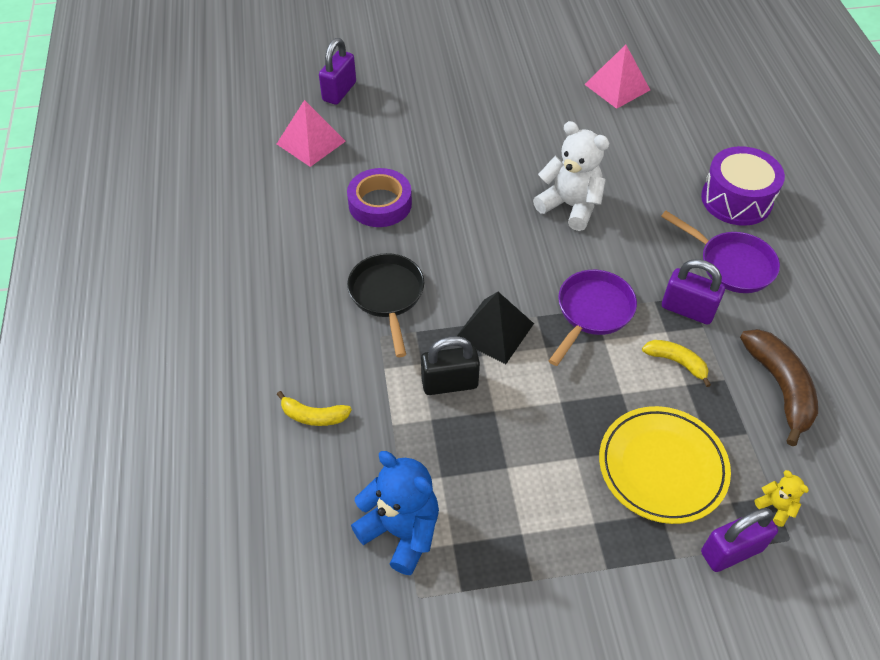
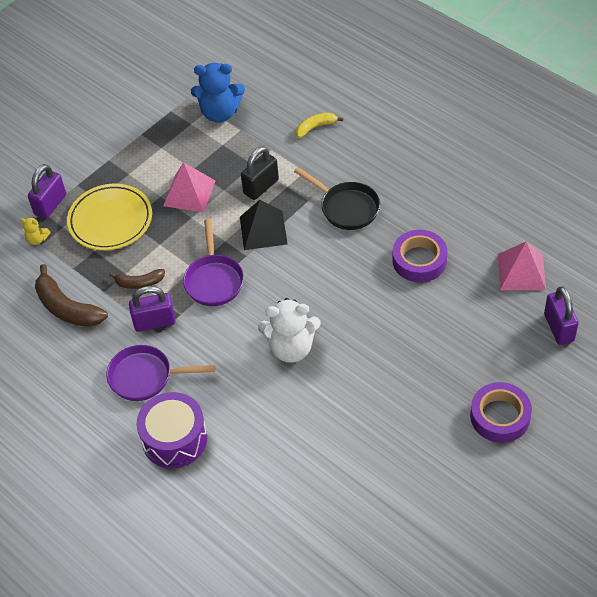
camera: 145 degrees right, 0 degrees up
pink pyramid [584,45,650,109] -> pink pyramid moved to [163,162,215,212]
yellow banana [642,340,711,387] -> brown banana [109,269,165,289]
none -> purple tape [470,382,532,443]

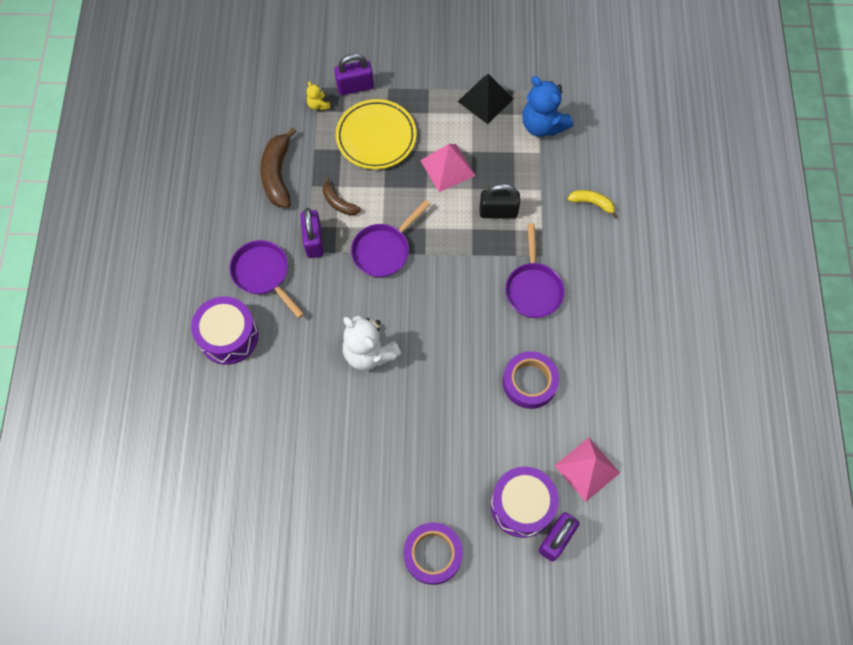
camera: 45 degrees right, 15 degrees up
purple padlock [129,286,176,332] -> purple padlock turned 45 degrees clockwise [300,208,324,258]
black pyramid [240,200,288,250] -> black pyramid moved to [458,74,513,124]
black pan [294,167,380,230] -> purple pan [505,223,565,318]
none -> purple drum [491,467,559,538]

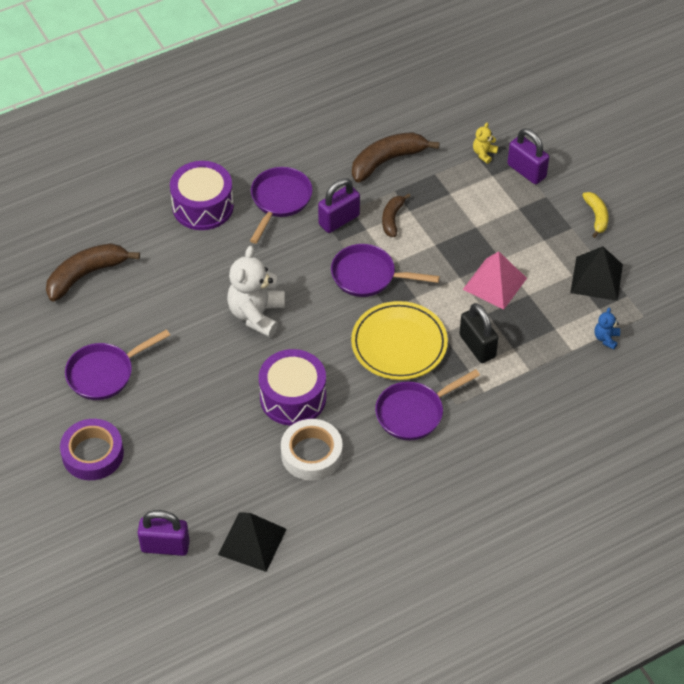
camera: 60 degrees right, 15 degrees down
yellow plate [336,99,416,169] -> yellow plate moved to [351,301,448,380]
purple drum [491,467,559,538] -> purple drum moved to [259,349,326,426]
purple tape [503,351,559,409] -> white tape [281,419,343,481]
blue teddy bear [522,76,573,137] -> blue teddy bear [594,307,620,350], size x0.46
pink pyramid [555,438,620,502] -> black pyramid [218,512,287,572]
yellow banana [568,190,618,218] -> yellow banana moved to [582,192,609,238]
none -> brown banana [46,243,140,301]
none -> purple pan [65,329,170,400]

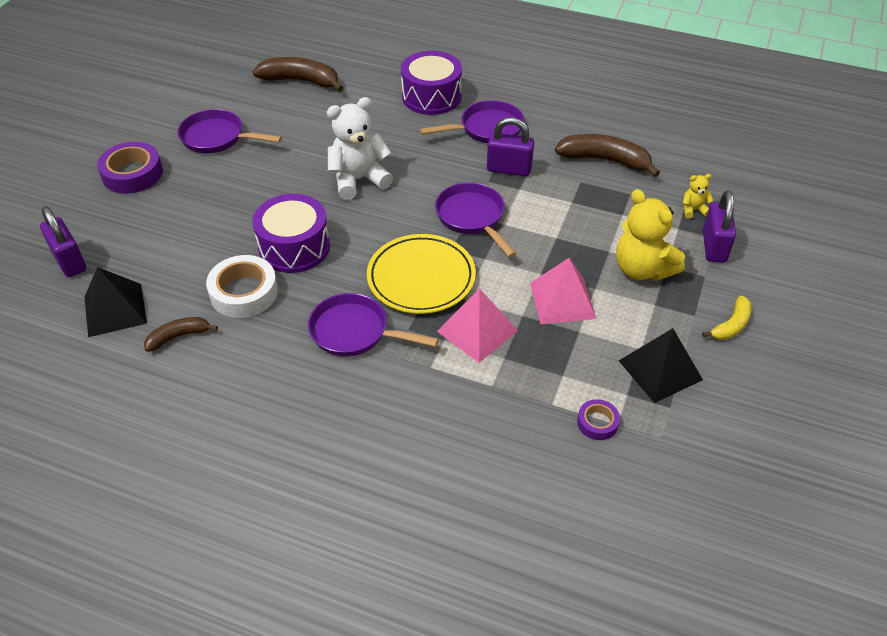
camera: 50 degrees right, 5 degrees down
brown banana [382,194,411,237] -> brown banana moved to [144,317,218,352]
black padlock [459,303,498,363] -> pink pyramid [437,288,518,363]
blue teddy bear [594,307,620,350] -> purple tape [577,399,620,440]
none -> yellow teddy bear [616,189,685,281]

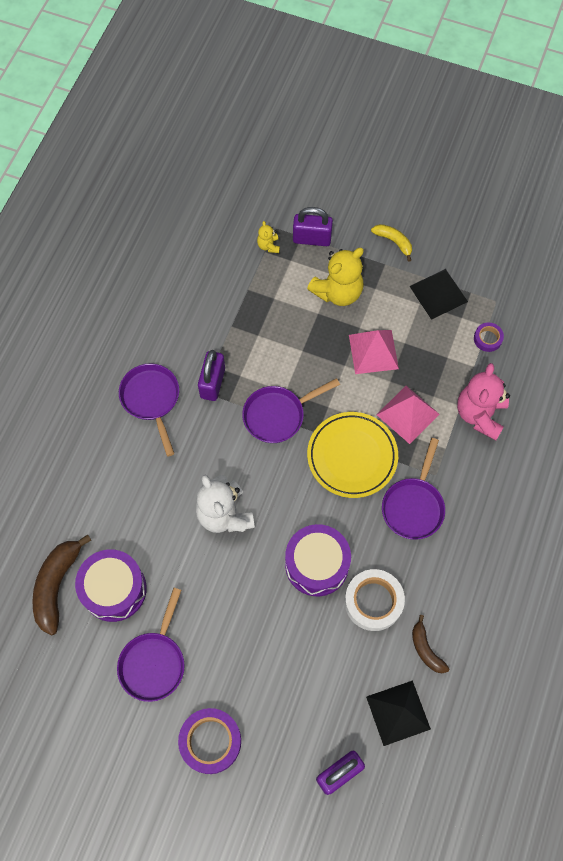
camera: 90 degrees left, 20 degrees up
purple drum [401,51,462,115] -> purple drum moved to [75,549,147,622]
brown banana [555,134,660,177] -> none
none -> pink teddy bear [457,363,510,440]

